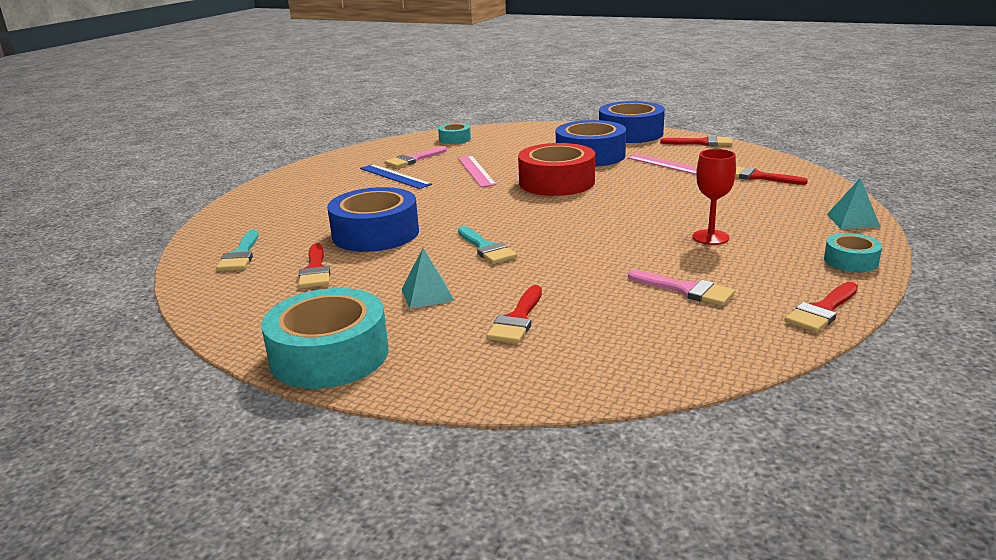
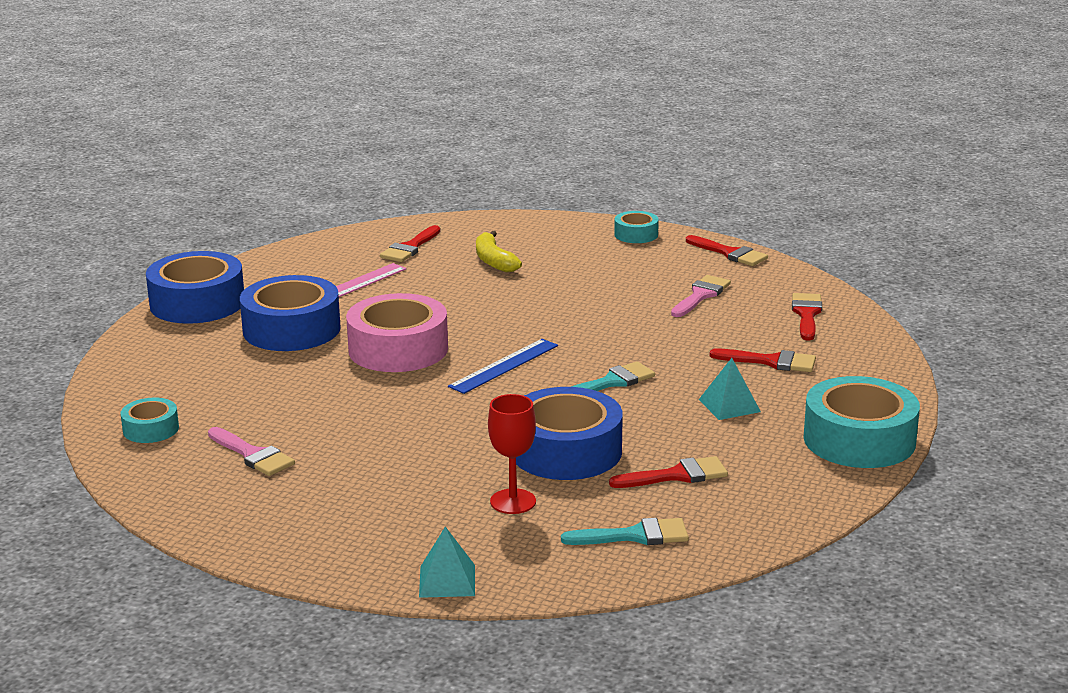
camera: 95 degrees left, 0 degrees up
blue ruler [360,164,432,189] -> blue ruler moved to [448,339,558,394]
pink ruler [458,156,497,187] -> none
red tape [518,143,595,196] -> pink tape [346,293,448,372]
red brush [660,136,732,146] -> red brush moved to [792,293,822,341]
red goblet [692,149,736,245] -> red goblet moved to [488,394,536,514]
turquoise pyramid [827,178,881,229] -> turquoise pyramid moved to [419,527,475,598]
none -> yellow banana [476,231,522,273]

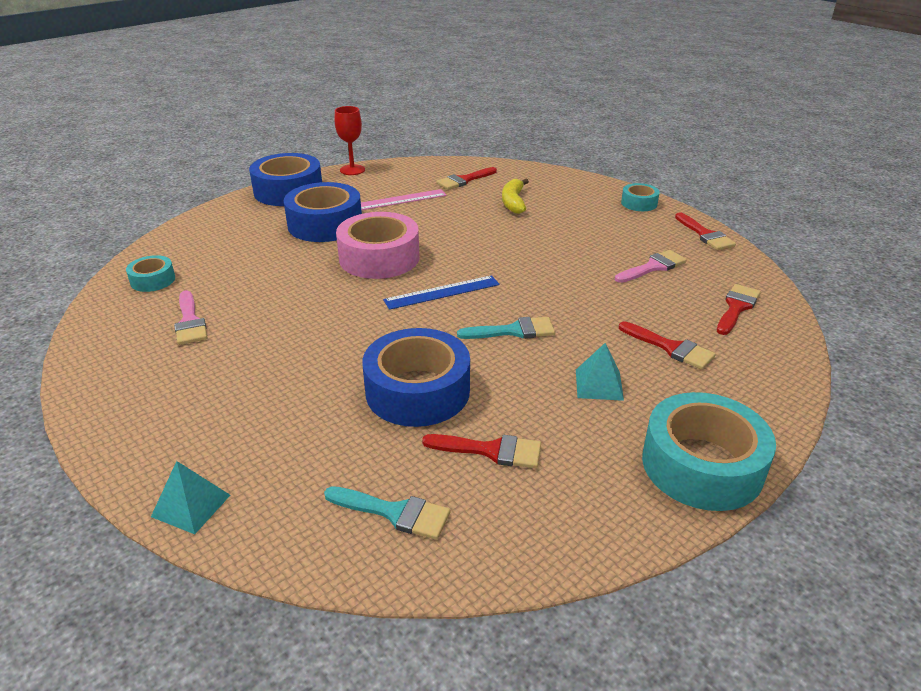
camera: 25 degrees right, 10 degrees up
red goblet [488,394,536,514] -> red goblet moved to [335,106,365,175]

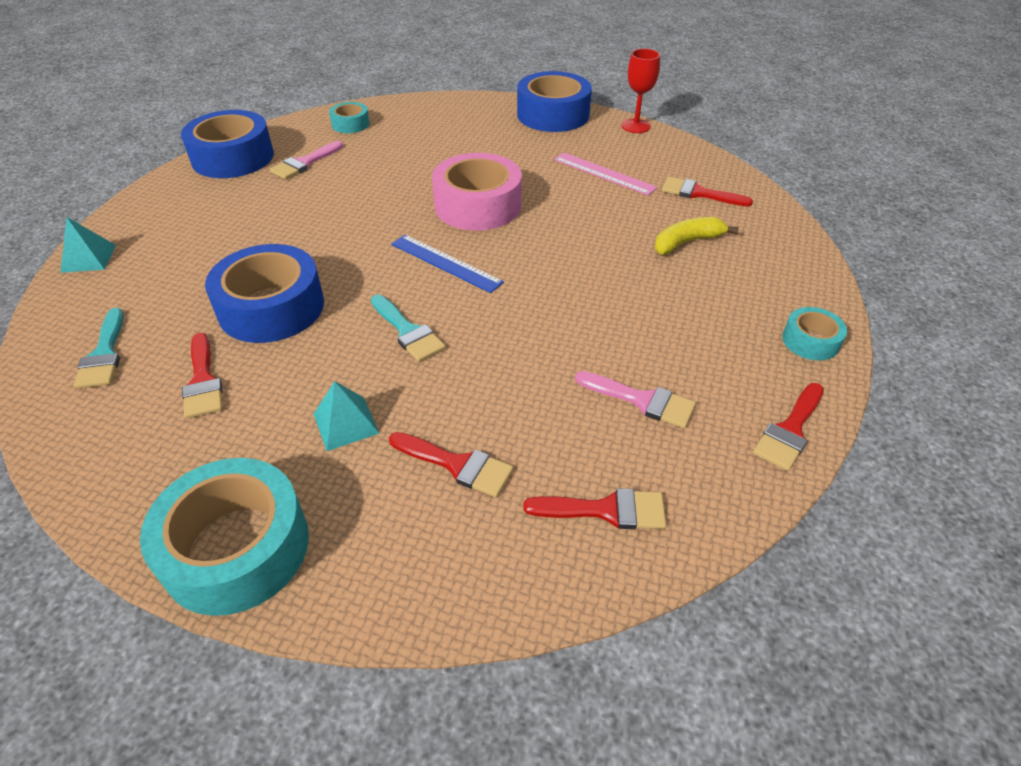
camera: 60 degrees right, 10 degrees up
blue tape [283,182,362,242] -> blue tape moved to [181,110,274,178]
red brush [619,321,716,370] -> red brush turned 75 degrees counterclockwise [389,432,514,497]

